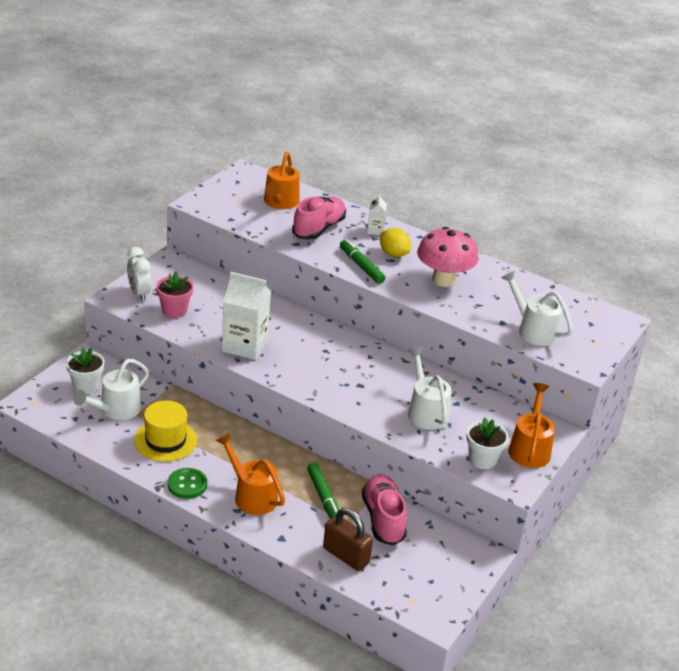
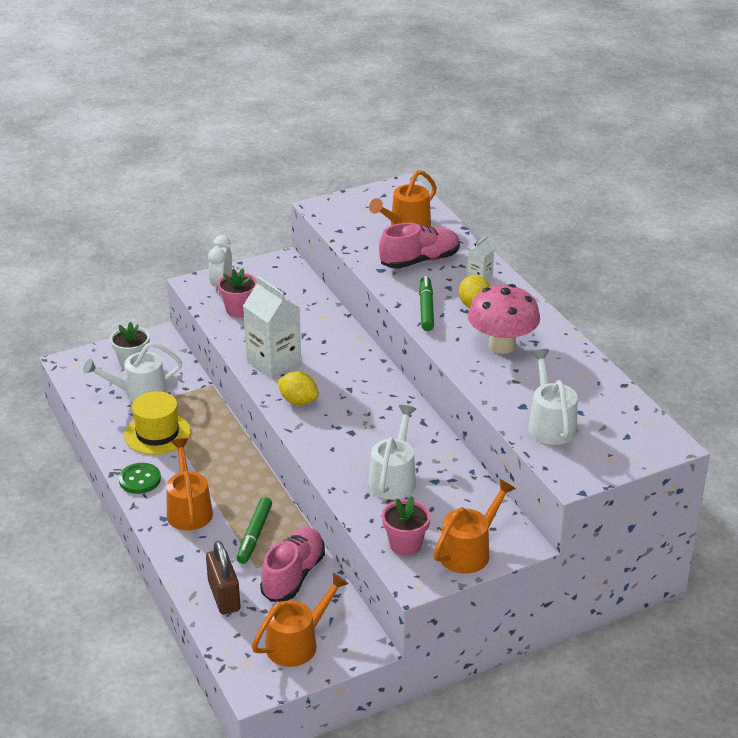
camera: 35 degrees right, 0 degrees up
white flower pot [466,417,509,469] -> pink flower pot [382,496,431,556]
none -> orange watering can [252,573,349,667]
none -> yellow lemon [278,371,319,405]

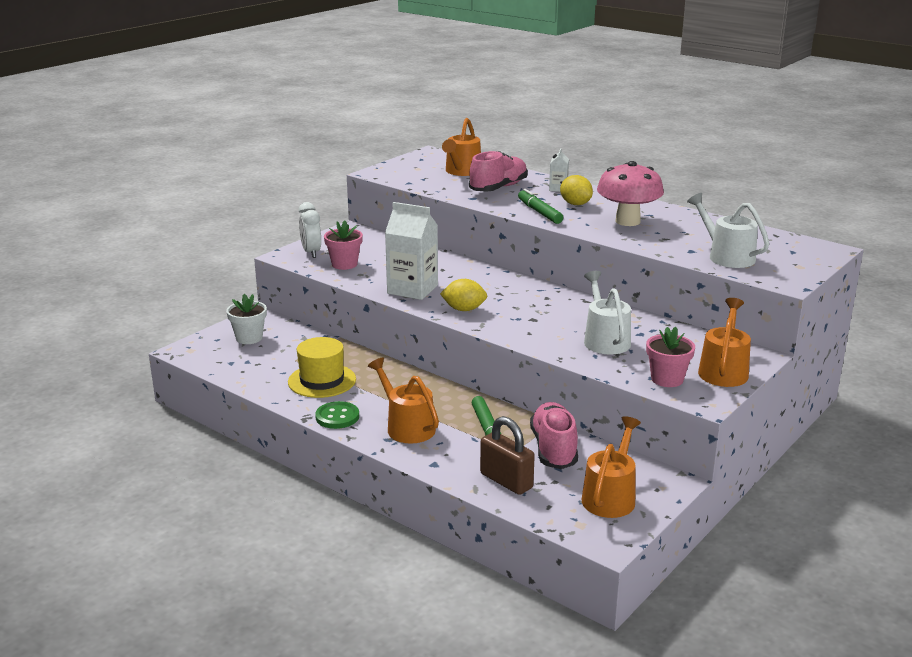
camera: 25 degrees left, 10 degrees down
white watering can [83,342,182,402] -> none

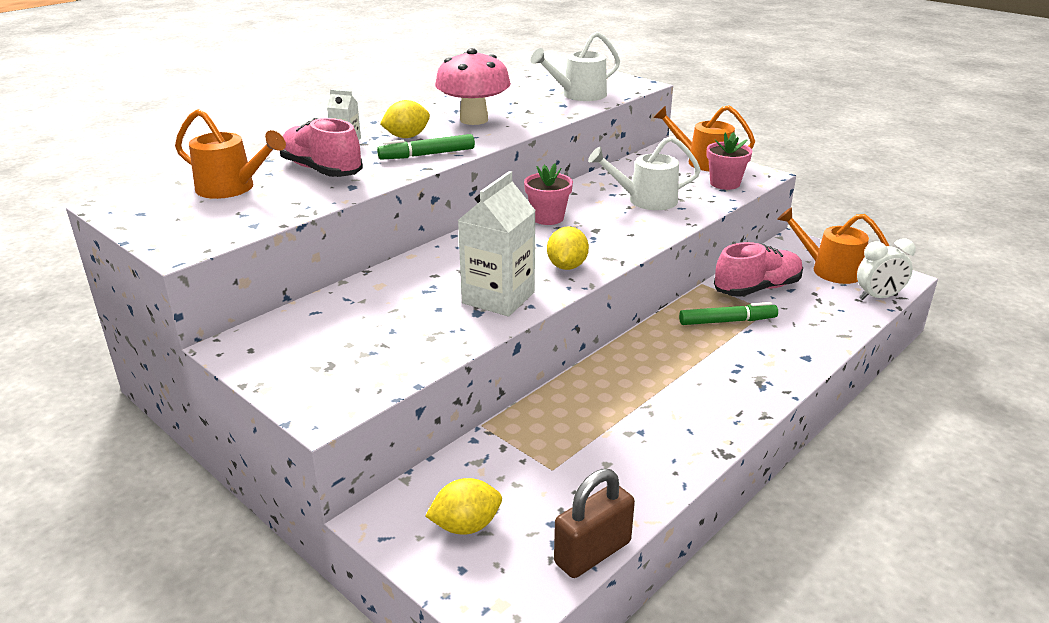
camera: 85 degrees left, 5 degrees up
white flower pot [226,294,267,344] -> yellow lemon [426,478,502,535]
yellow hat [288,337,356,398] -> none
white clock [299,202,321,258] -> white clock moved to [857,238,916,300]
green button [315,401,359,429] -> none
pink flower pot [324,220,363,270] -> pink flower pot moved to [524,163,573,225]
orange watering can [368,358,439,443] -> none
brown padlock [480,416,535,495] -> brown padlock moved to [554,469,635,578]
pink shoe [530,402,578,469] -> pink shoe turned 150 degrees clockwise [714,242,803,297]

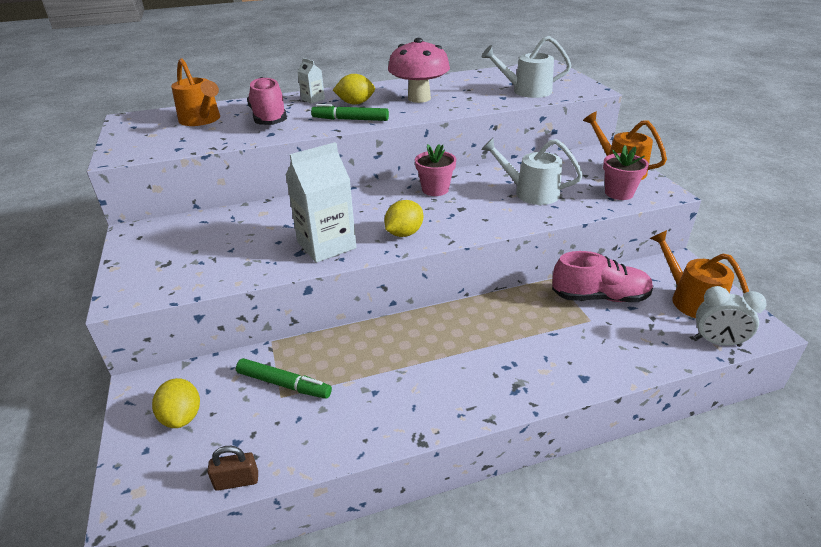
camera: 30 degrees right, 5 degrees up
yellow lemon [426,478,502,535] -> yellow lemon turned 60 degrees clockwise [152,378,200,428]
brown padlock [554,469,635,578] -> brown padlock [207,446,258,491], size x0.60
green marker [679,302,778,325] -> green marker moved to [236,358,332,399]

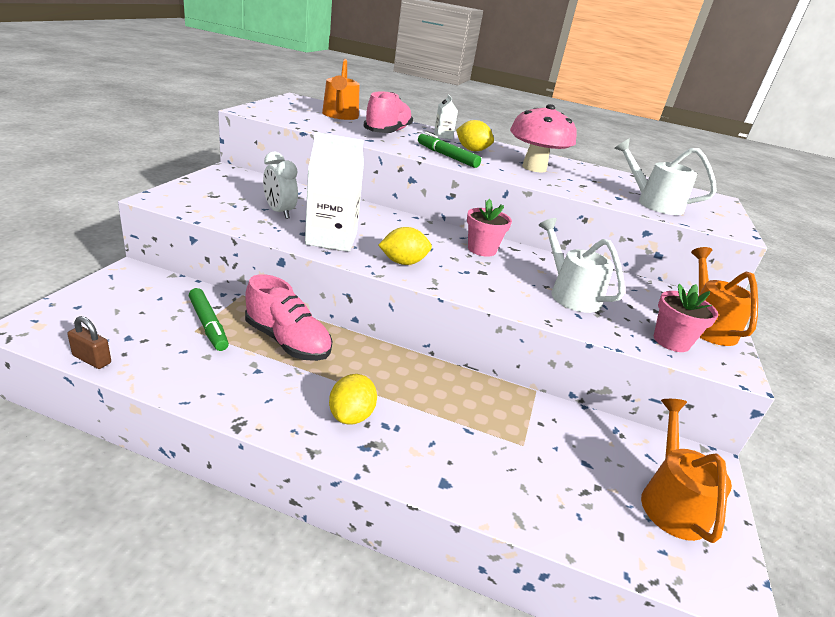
camera: 30 degrees right, 5 degrees down
yellow lemon [152,378,200,428] -> yellow lemon moved to [329,374,377,425]
pink shoe [552,251,653,302] -> pink shoe moved to [245,274,332,361]
white clock [694,286,767,347] -> white clock moved to [263,152,298,219]

